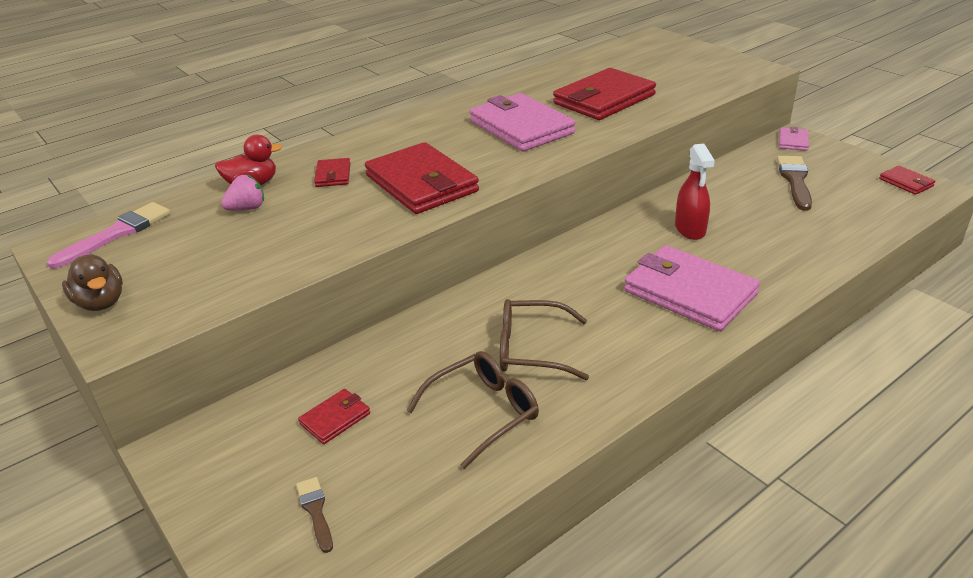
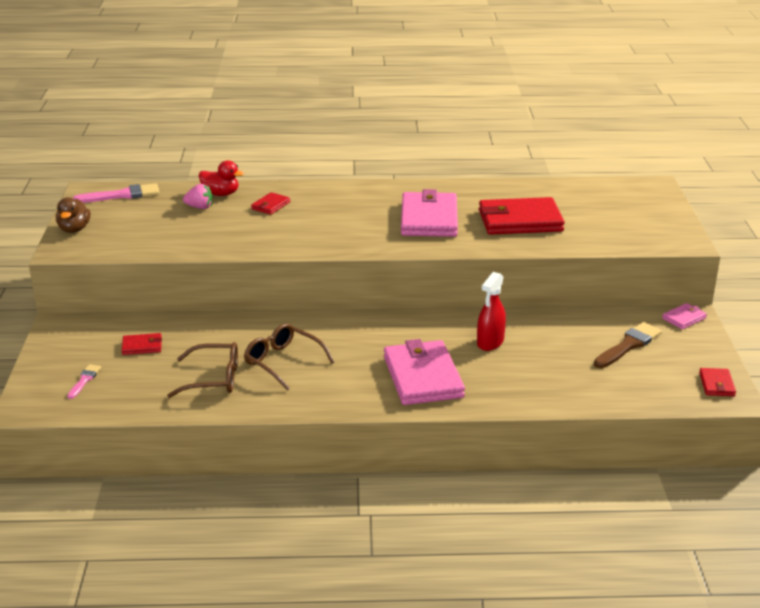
camera: 35 degrees right, 5 degrees down
brown brush [296,477,333,553] -> pink brush [67,364,101,399]
red wallet [365,142,479,214] -> none

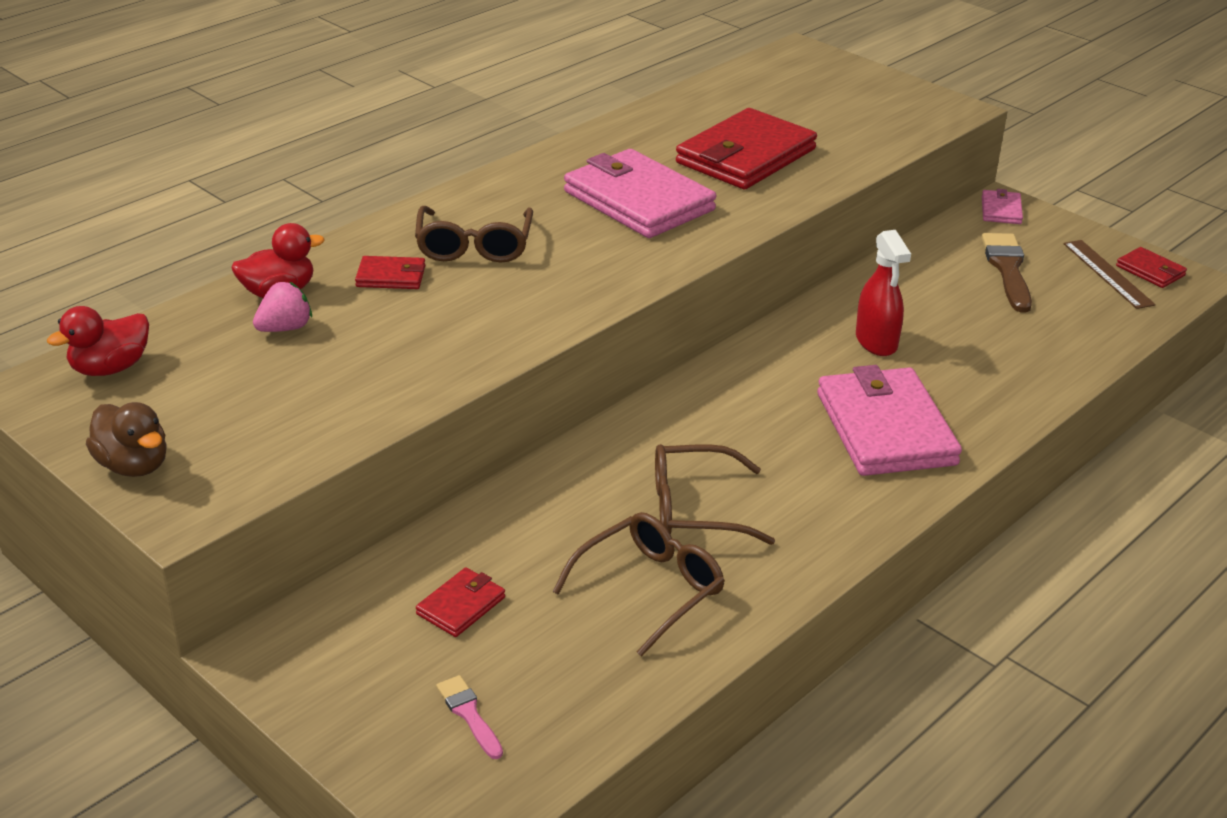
camera: 45 degrees left, 5 degrees up
pink brush [73,183,160,203] -> red duck [47,306,149,376]
red wallet [251,192,290,215] -> red wallet turned 75 degrees counterclockwise [355,256,425,289]
pink wallet [384,339,465,405] -> pink wallet turned 45 degrees clockwise [817,365,962,476]
none -> brown glasses [415,206,533,263]
none -> brown ruler [1064,240,1156,309]

